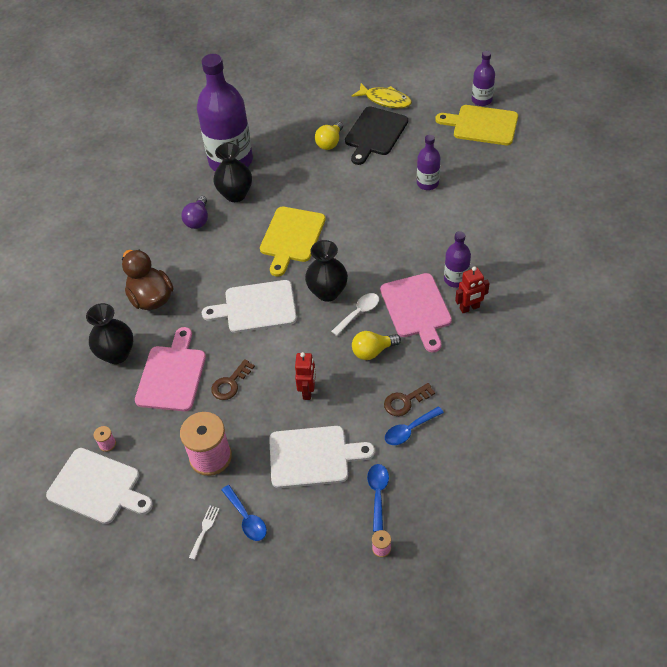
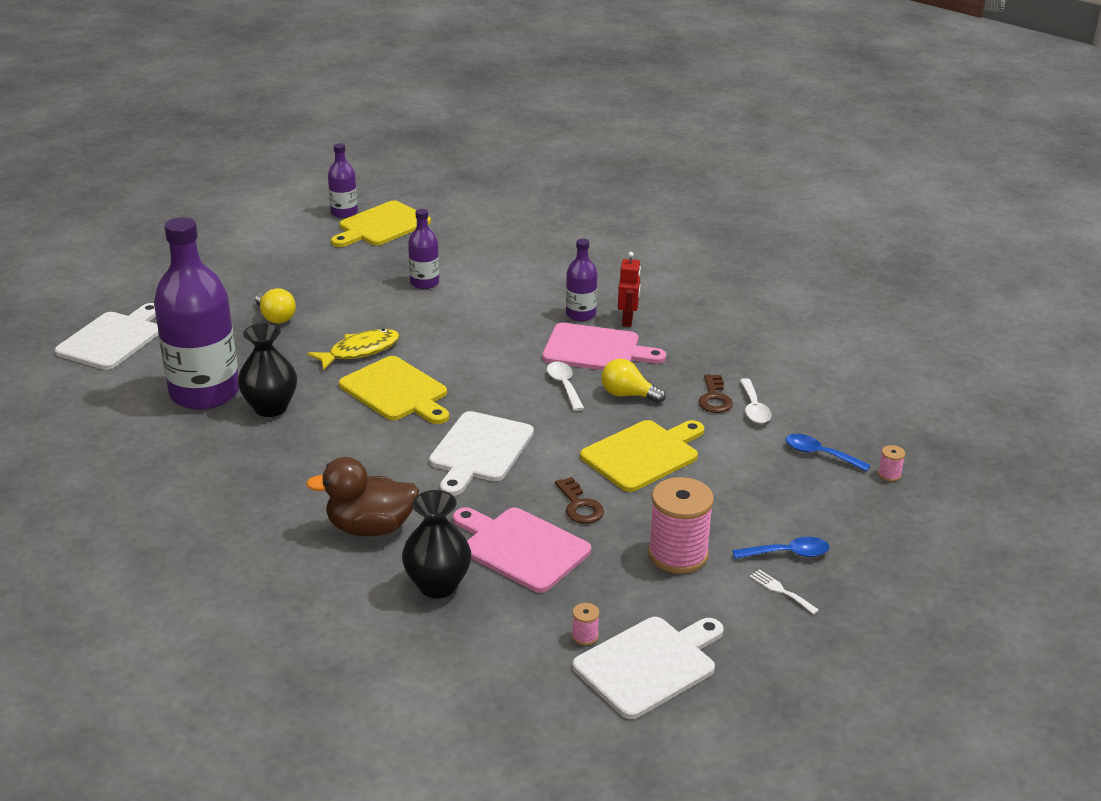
camera: 65 degrees left, 20 degrees down
purple light bulb [181,196,208,229] -> none
white cutting board [269,426,375,488] -> white cutting board moved to [55,303,158,370]
red robot [295,352,316,400] -> yellow cutting board [580,420,704,492]
black vase [305,240,348,302] -> none
black cutting board [345,107,408,165] -> none
yellow fish [351,83,412,108] -> yellow fish moved to [307,329,400,370]
yellow light bulb [352,331,401,360] -> yellow light bulb turned 105 degrees clockwise [601,359,666,403]
blue spoon [385,406,444,445] -> white spoon [740,378,772,424]

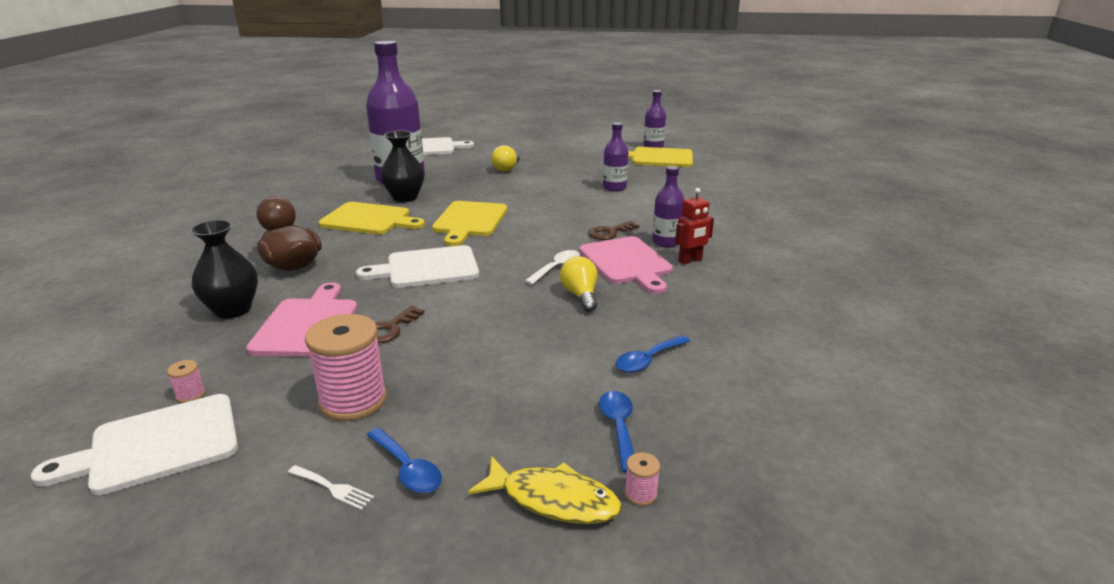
camera: 55 degrees right, 5 degrees down
yellow fish [307,329,400,370] -> yellow fish moved to [468,456,622,524]
white cutting board [573,617,724,719] -> white cutting board turned 135 degrees clockwise [31,394,238,495]
yellow cutting board [580,420,704,492] -> yellow cutting board moved to [319,202,425,235]
brown key [698,374,733,413] -> brown key moved to [588,221,639,240]
white spoon [740,378,772,424] -> blue spoon [615,335,690,373]
white fork [749,569,819,614] -> white fork turned 105 degrees clockwise [288,465,374,510]

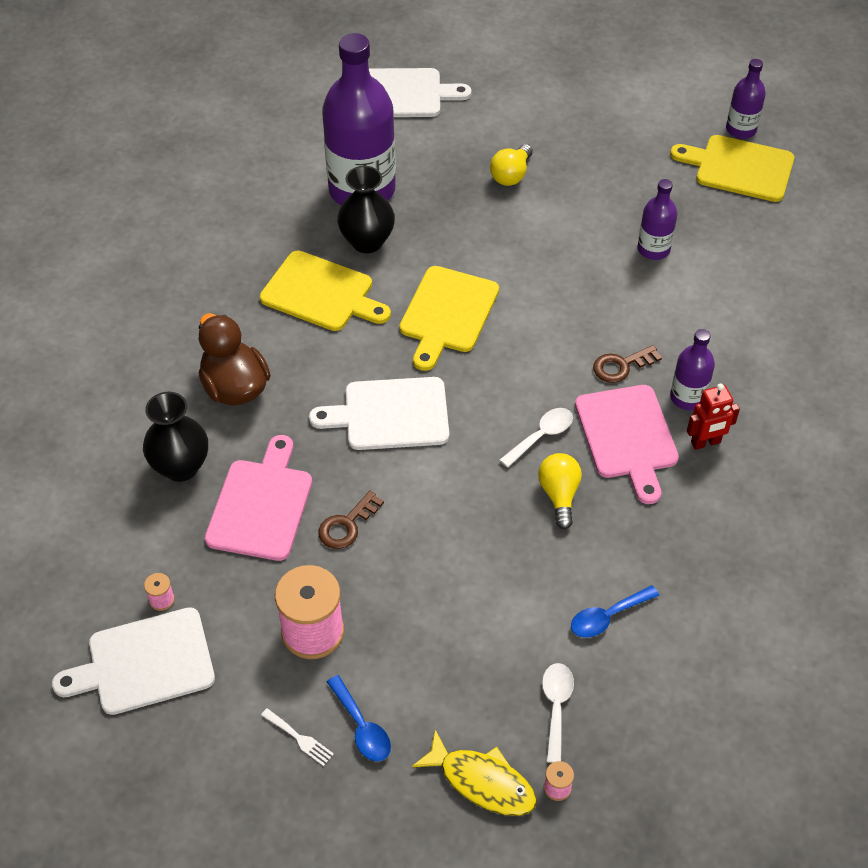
camera: 10 degrees right, 25 degrees up
blue spoon [599,391,634,472] -> white spoon [542,663,574,763]

